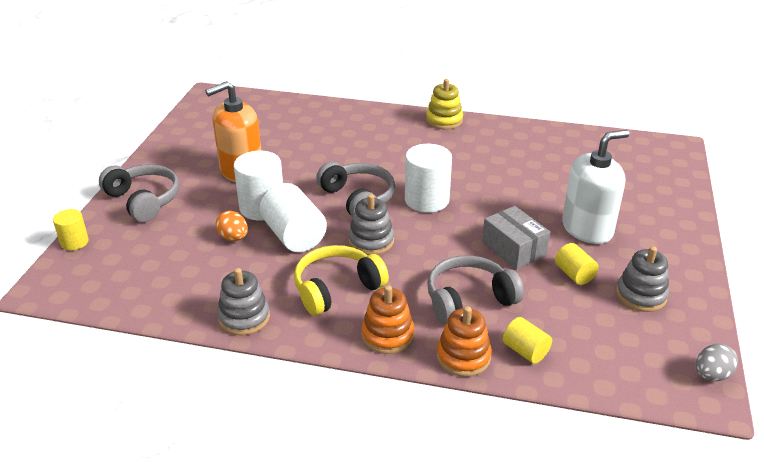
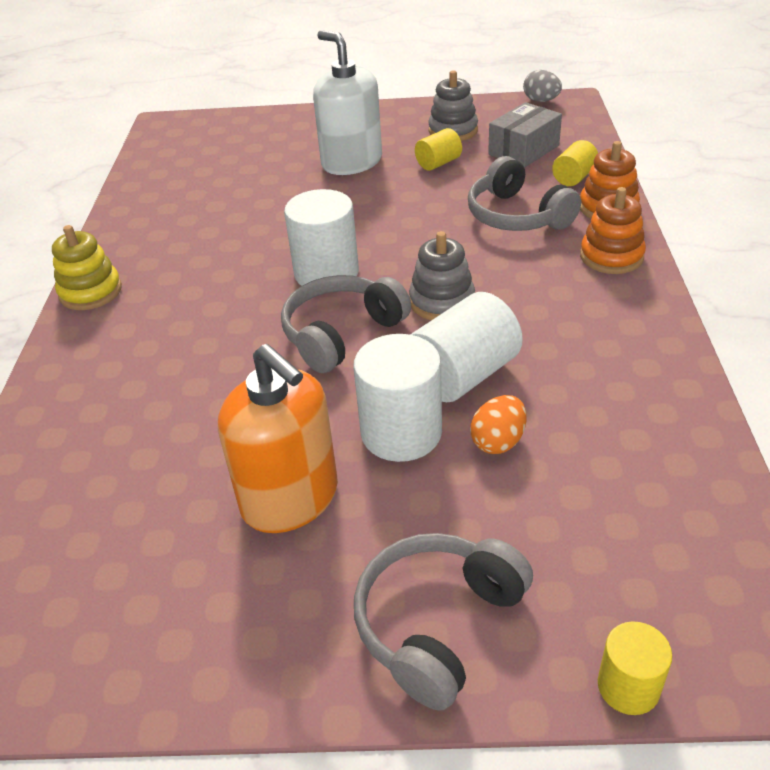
camera: 100 degrees left, 5 degrees up
grey stacking toy [217,268,270,335] -> none
yellow headphones [294,245,389,316] -> none
grey box [482,206,550,270] -> grey box moved to [488,102,562,168]

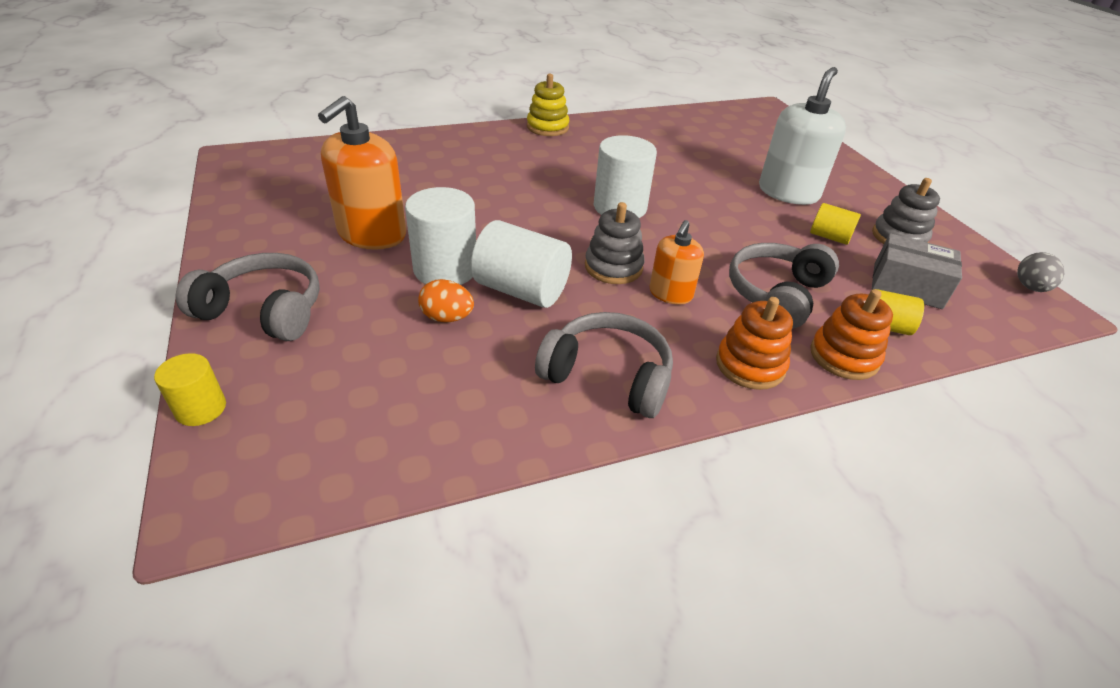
camera: 65 degrees right, 0 degrees up
grey headphones [281,275,411,373] -> grey headphones moved to [535,312,673,418]
none -> orange soap dispenser [649,220,704,305]

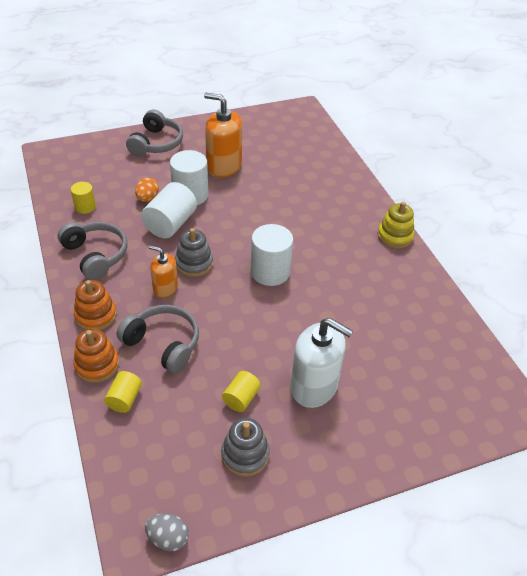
camera: 90 degrees right, 5 degrees up
yellow cylinder [154,353,226,426] -> yellow cylinder moved to [71,182,96,214]
grey headphones [535,312,673,418] -> grey headphones turned 60 degrees counterclockwise [58,222,128,280]
grey box [872,233,962,309] -> none

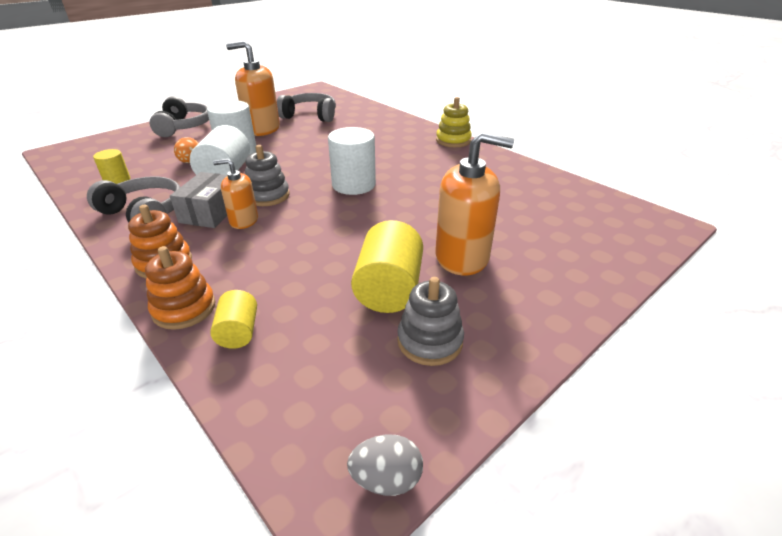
camera: 20 degrees left, 10 degrees down
grey headphones [117,305,199,373] -> grey headphones moved to [277,93,336,122]
yellow cylinder [222,371,261,412] -> yellow cylinder [351,220,423,313], size x1.77
white soap dispenser [290,318,353,408] -> orange soap dispenser [435,132,514,276]
none -> grey box [170,172,228,228]

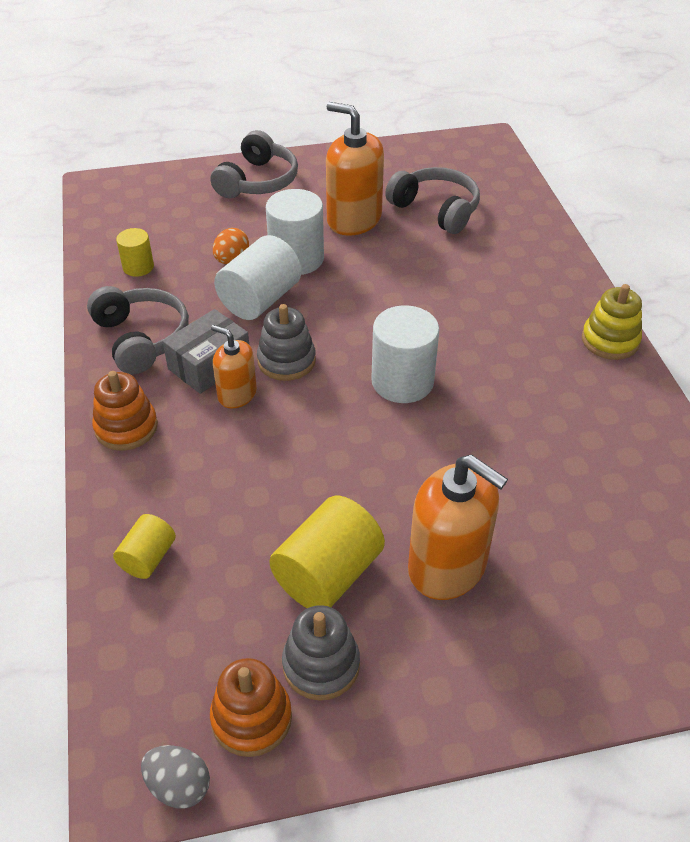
camera: 30 degrees right, 10 degrees up
orange stacking toy [145,246,215,330] -> orange stacking toy moved to [210,658,292,757]

